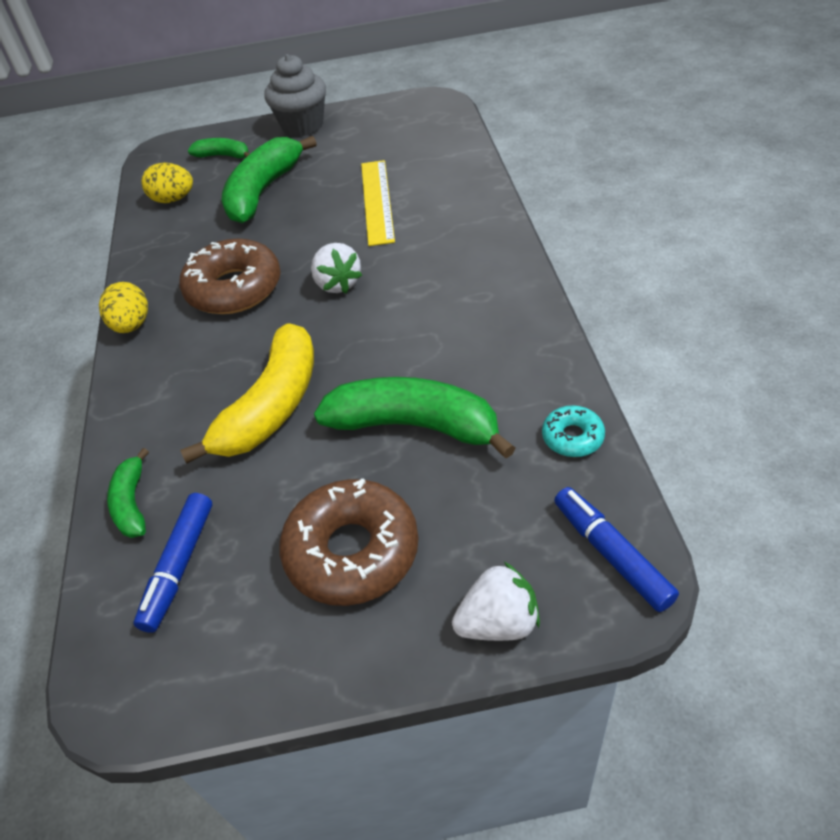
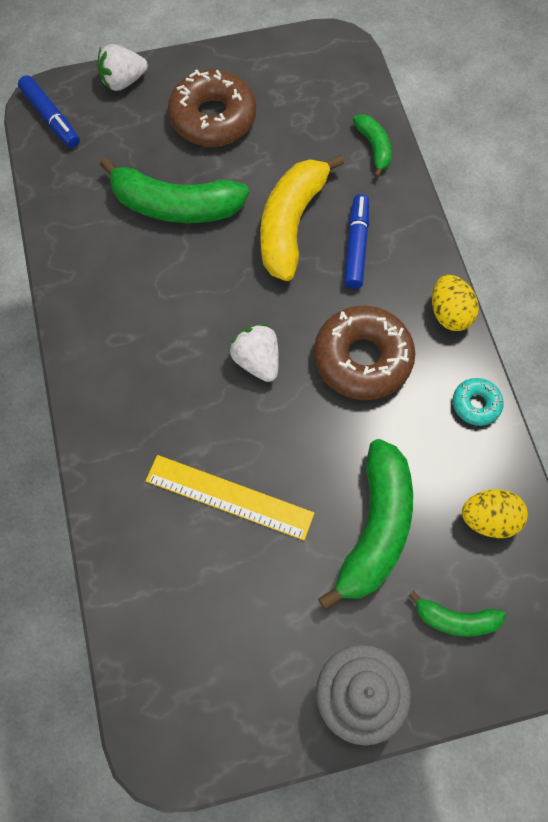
camera: 170 degrees right, 20 degrees up
blue marker [134,493,212,633] -> blue marker moved to [344,194,369,289]
yellow ruler [361,160,395,246] -> yellow ruler turned 60 degrees counterclockwise [146,455,314,540]
turquoise donut [542,405,605,457] -> turquoise donut moved to [453,378,504,426]

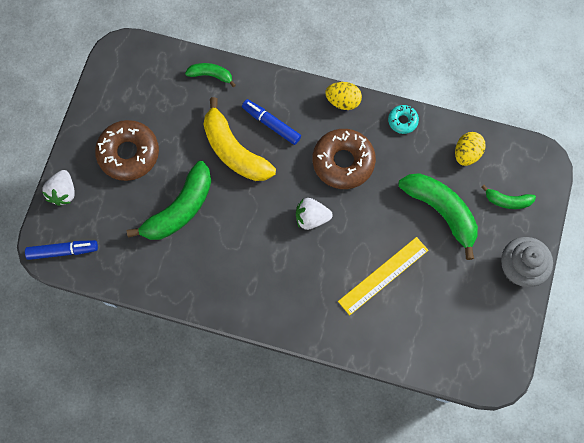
camera: 60 degrees left, 5 degrees up
green banana [408,591,505,637] -> green banana turned 60 degrees clockwise [482,185,536,209]

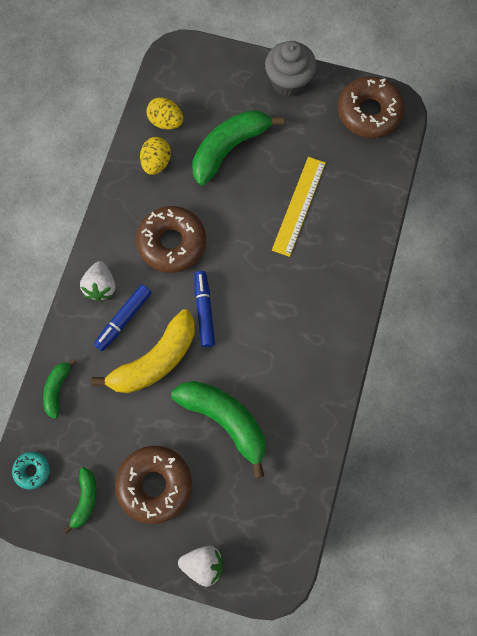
camera: 90 degrees left, 0 degrees up
blue marker [25,240,98,260] -> blue marker moved to [194,271,215,347]
white strawberry [296,198,333,230] -> white strawberry moved to [80,261,115,301]
yellow egg [325,82,362,110] -> yellow egg moved to [140,137,171,175]
yellow ruler [338,237,428,315] -> yellow ruler turned 60 degrees clockwise [272,157,326,257]
turquoise donut [388,105,419,134] -> turquoise donut moved to [12,452,50,489]
green banana [482,185,536,209] -> green banana moved to [64,467,97,533]
none -> brown donut [338,76,404,138]

